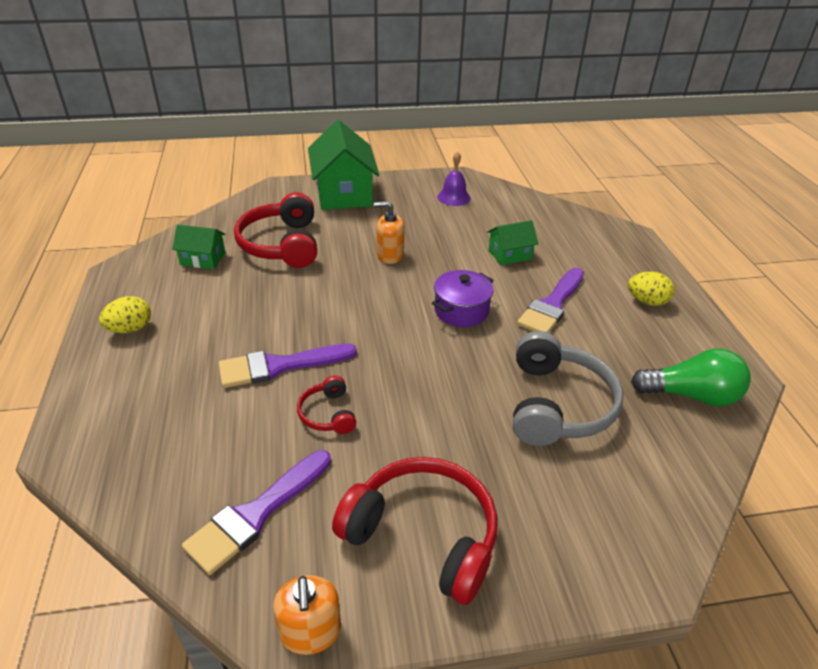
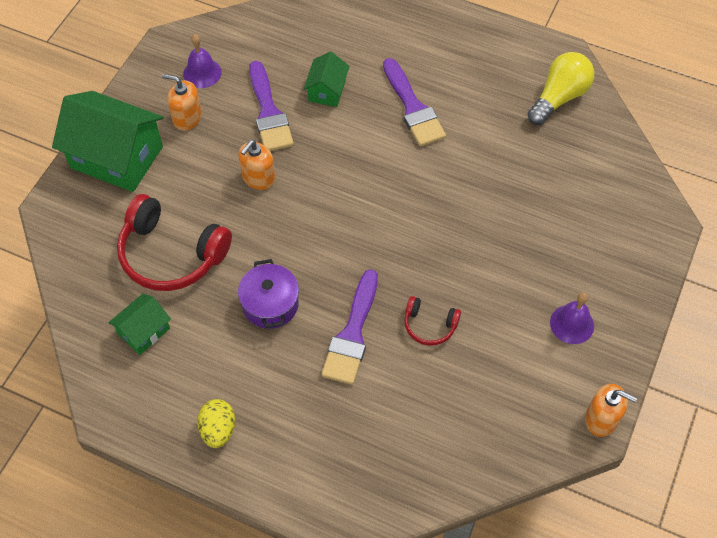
camera: 55 degrees left, 20 degrees up
purple brush [182,450,331,575] -> purple brush moved to [249,61,294,151]
red headphones [332,457,498,605] -> purple bell [550,292,594,344]
purple pot [432,270,494,327] -> purple pot moved to [238,259,299,329]
grey headphones [513,331,624,446] -> none
yellow egg [628,272,674,306] -> none
green light bulb [631,348,751,406] -> yellow light bulb [527,52,594,125]
none -> orange soap dispenser [162,74,202,131]

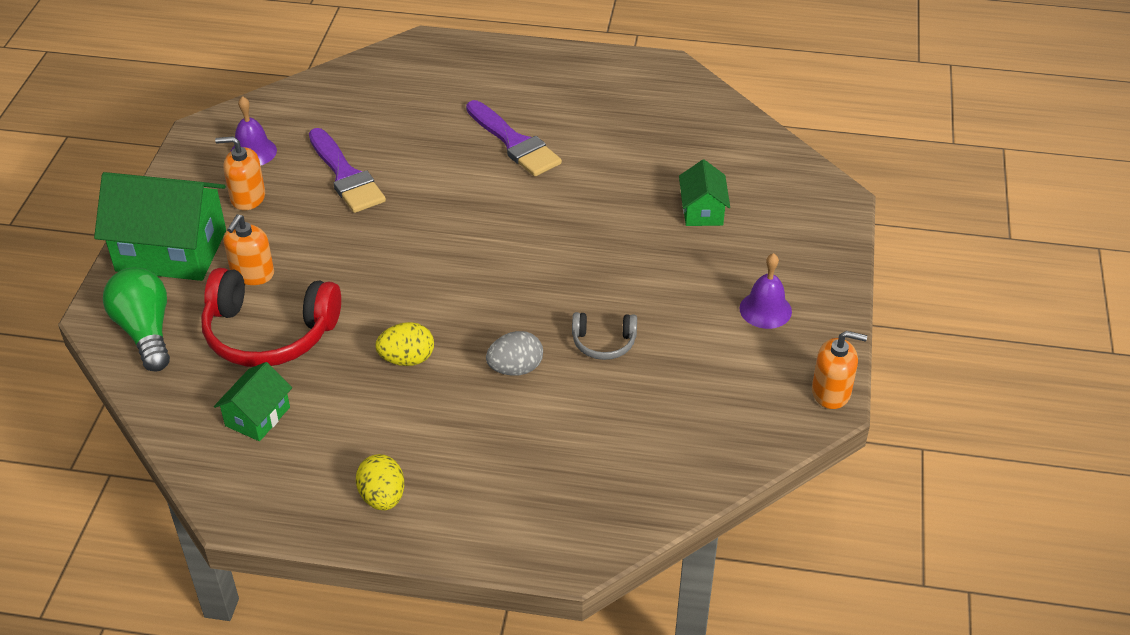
camera: 15 degrees left, 15 degrees down
orange soap dispenser [238,140,275,190] -> orange soap dispenser moved to [223,214,274,285]
purple pot [238,259,299,329] -> yellow egg [375,322,434,366]
green house [304,52,350,107] -> green house moved to [679,160,730,226]
purple brush [321,269,378,385] -> grey egg [486,331,543,376]
red headphones [404,296,461,346] -> grey headphones [572,312,637,360]
yellow light bulb [527,52,594,125] -> none
none -> green light bulb [103,268,170,371]

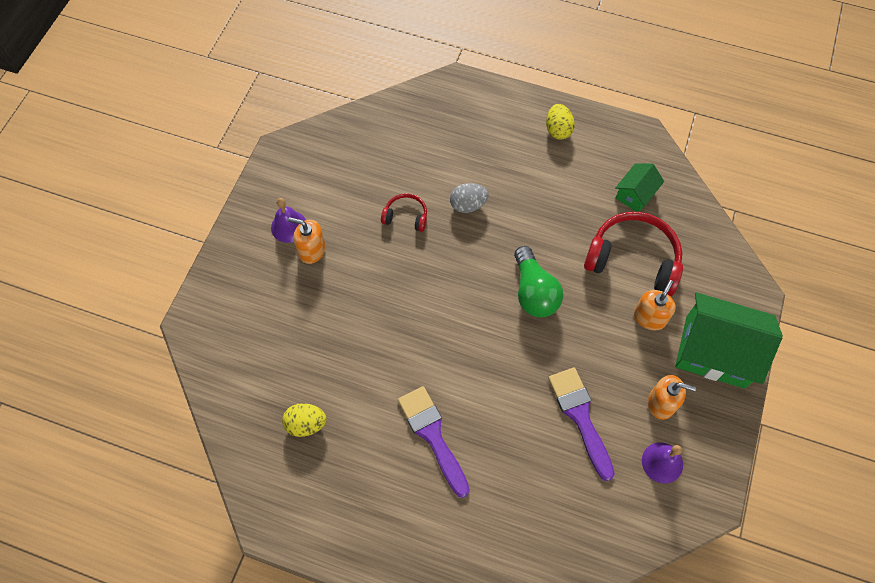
camera: 170 degrees left, 20 degrees up
green light bulb [103,268,170,371] -> green light bulb moved to [514,246,563,317]
yellow egg [375,322,434,366] -> yellow egg moved to [282,403,326,437]
grey headphones [572,312,637,360] -> red headphones [381,193,427,232]
green house [679,160,730,226] -> none
orange soap dispenser [812,331,867,409] -> orange soap dispenser moved to [288,217,326,264]

